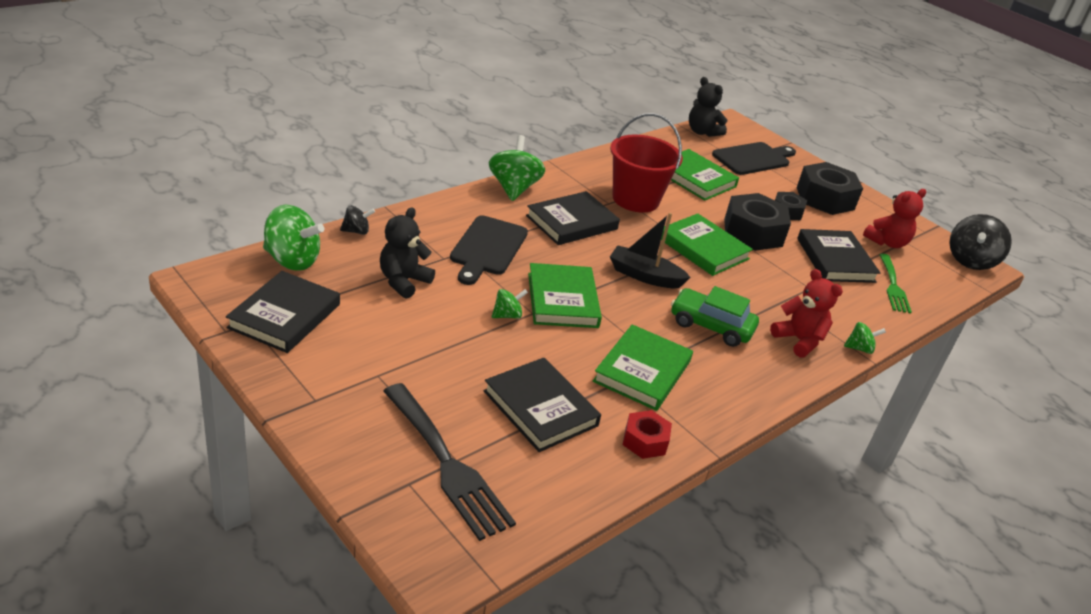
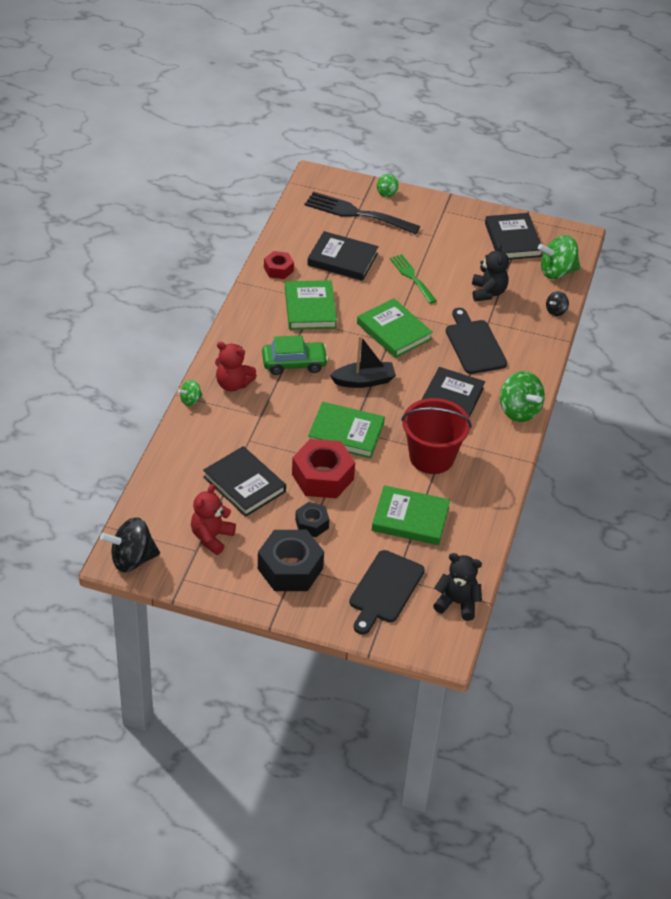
camera: 150 degrees right, 10 degrees up
green spinning top [492,289,528,319] -> green spinning top moved to [377,174,399,197]
black nut [724,193,791,251] -> red nut [292,439,355,498]
green fork [879,254,912,313] -> green fork moved to [390,254,437,304]
black spinning top [949,214,1012,270] -> black spinning top turned 105 degrees counterclockwise [100,517,160,572]

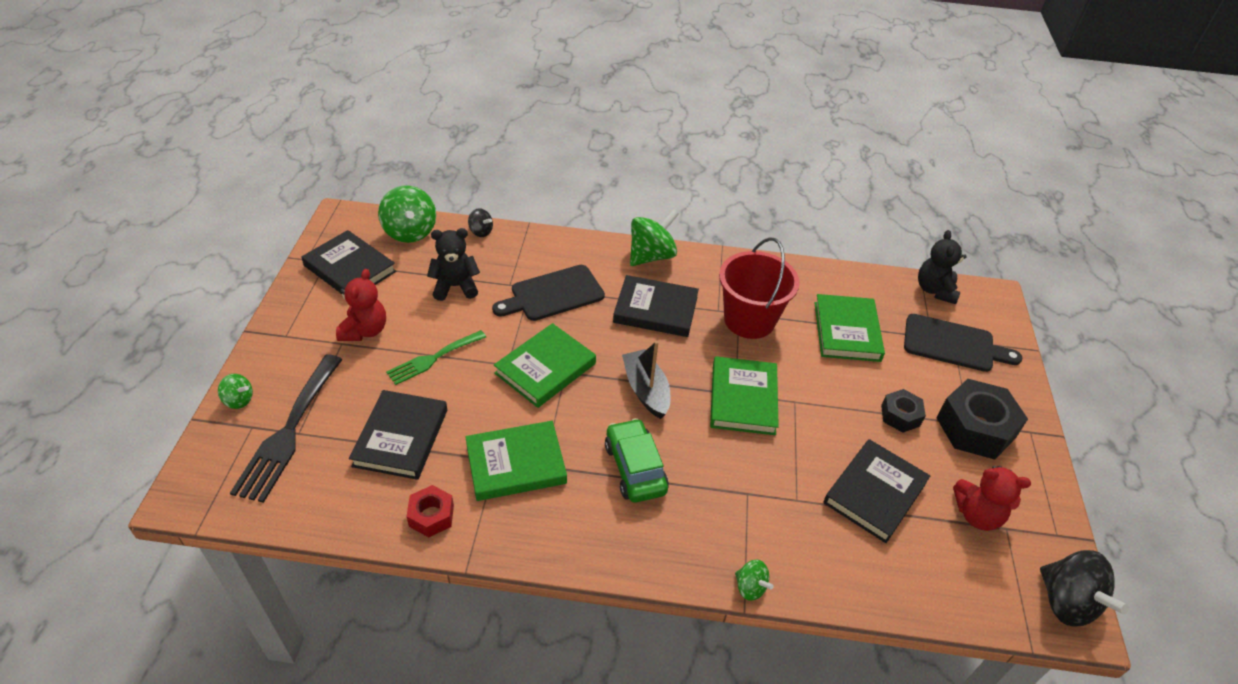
camera: 100 degrees left, 0 degrees up
red teddy bear [215,342,257,392] -> red teddy bear moved to [336,269,386,341]
red nut [292,439,355,498] -> none
black book [485,213,542,260] -> black book turned 60 degrees clockwise [301,230,396,294]

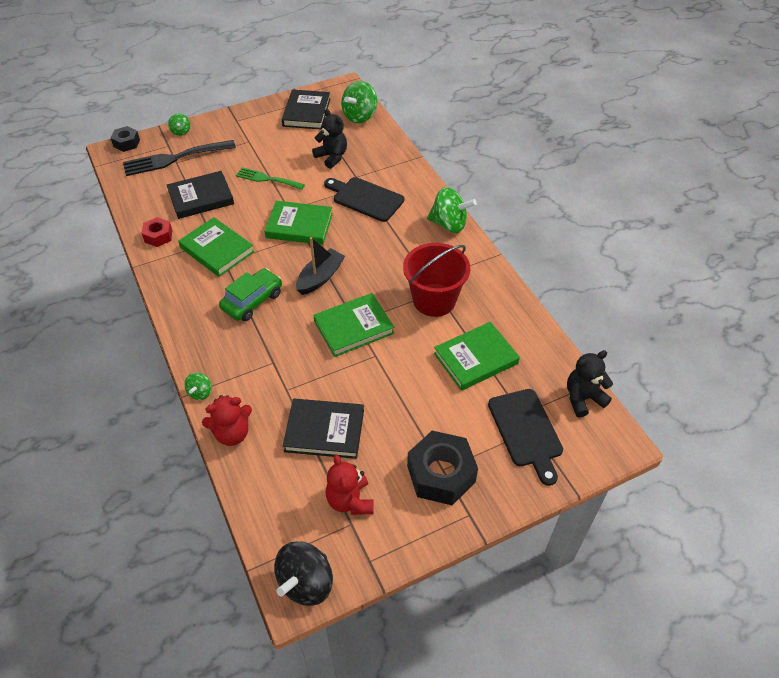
camera: 60 degrees right, 5 degrees up
red teddy bear [336,269,386,341] -> red teddy bear moved to [202,395,252,446]
black spinning top [468,208,493,237] -> none
black book [613,275,699,337] -> none
black nut [881,389,926,432] -> black nut moved to [111,126,140,152]

